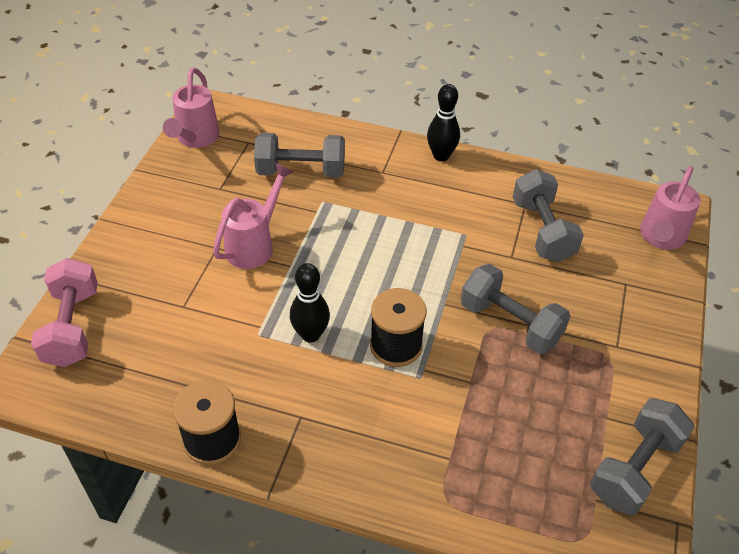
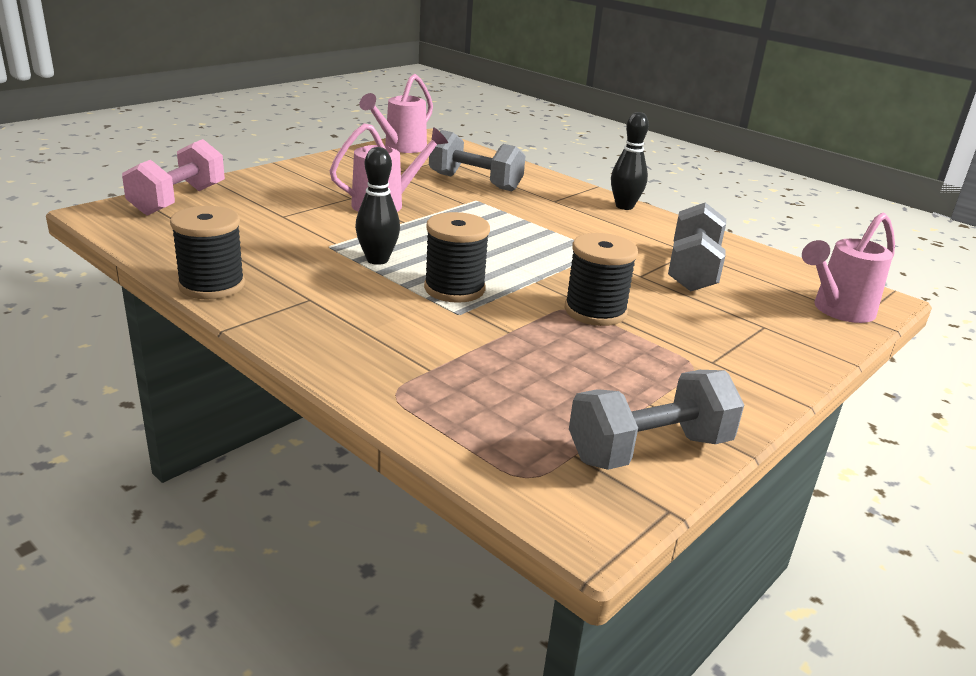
camera: 25 degrees right, 20 degrees down
grey dumbbell [461,264,570,354] -> black spool [565,233,638,326]

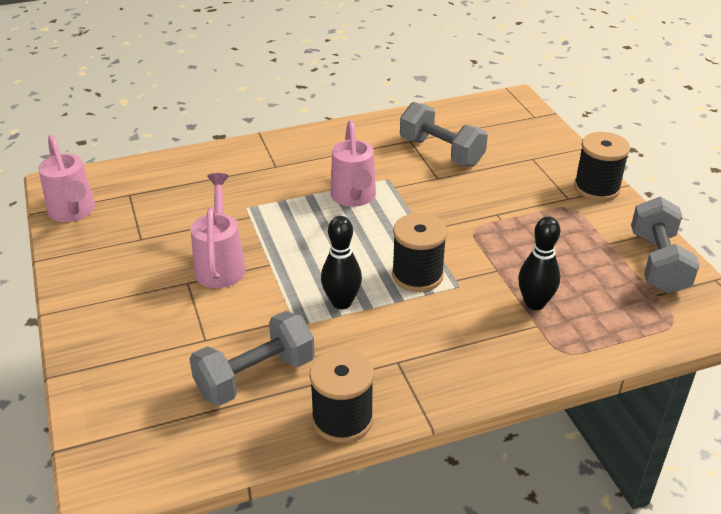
camera: 60 degrees left, 10 degrees up
pink dumbbell [122,139,225,216] -> none
grey dumbbell [429,130,526,192] -> grey dumbbell moved to [189,311,315,406]
black spool [565,233,638,326] -> black spool moved to [574,132,630,201]
black bowling pin [611,112,649,210] -> black bowling pin moved to [518,216,560,310]
pink watering can [802,213,895,323] -> pink watering can moved to [330,120,376,207]

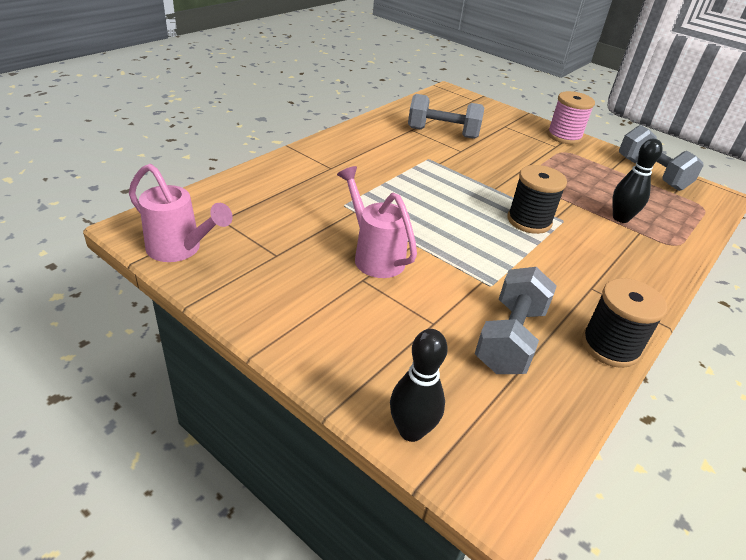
camera: 35 degrees left, 0 degrees up
black bowling pin [321,216,362,309] -> black bowling pin moved to [390,329,448,442]
pink watering can [330,120,376,207] -> none
black spool [574,132,630,201] -> pink spool [547,91,595,144]

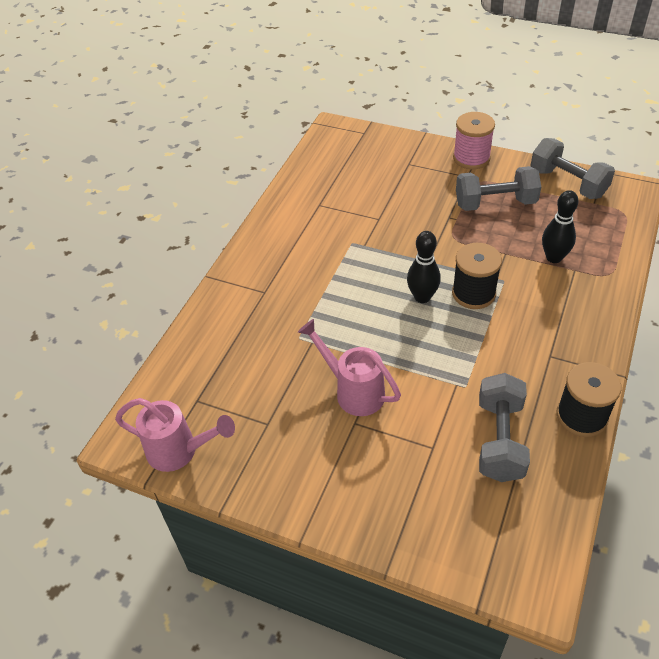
camera: 10 degrees left, 10 degrees up
black bowling pin [390,329,448,442] -> black bowling pin moved to [407,231,441,303]
grey dumbbell [408,94,484,139] -> grey dumbbell moved to [456,166,541,211]

